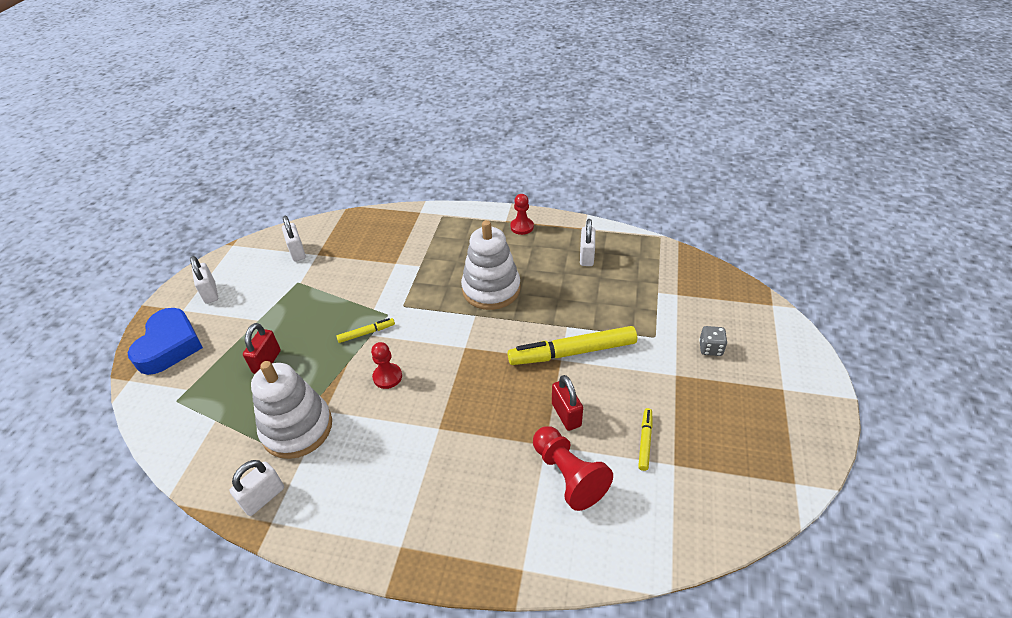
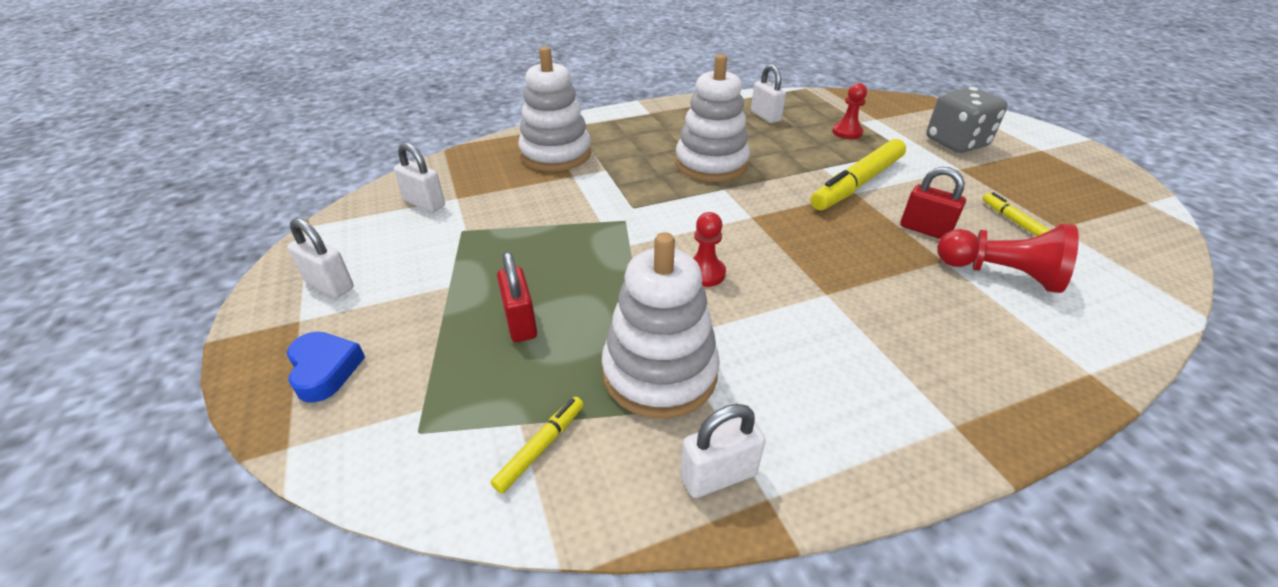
camera: 35 degrees left, 5 degrees down
blue heart [128,308,203,375] -> blue heart [287,332,365,403], size x0.60
white padlock [230,460,284,516] -> white padlock turned 60 degrees clockwise [680,404,766,498]
yellow marker [336,318,395,343] -> yellow marker moved to [491,397,584,494]
red pawn [511,194,534,235] -> red pawn moved to [832,83,867,139]
grey dice [699,326,727,356] -> grey dice [926,87,1008,153], size x2.01
none -> white stacking toy [518,47,591,171]

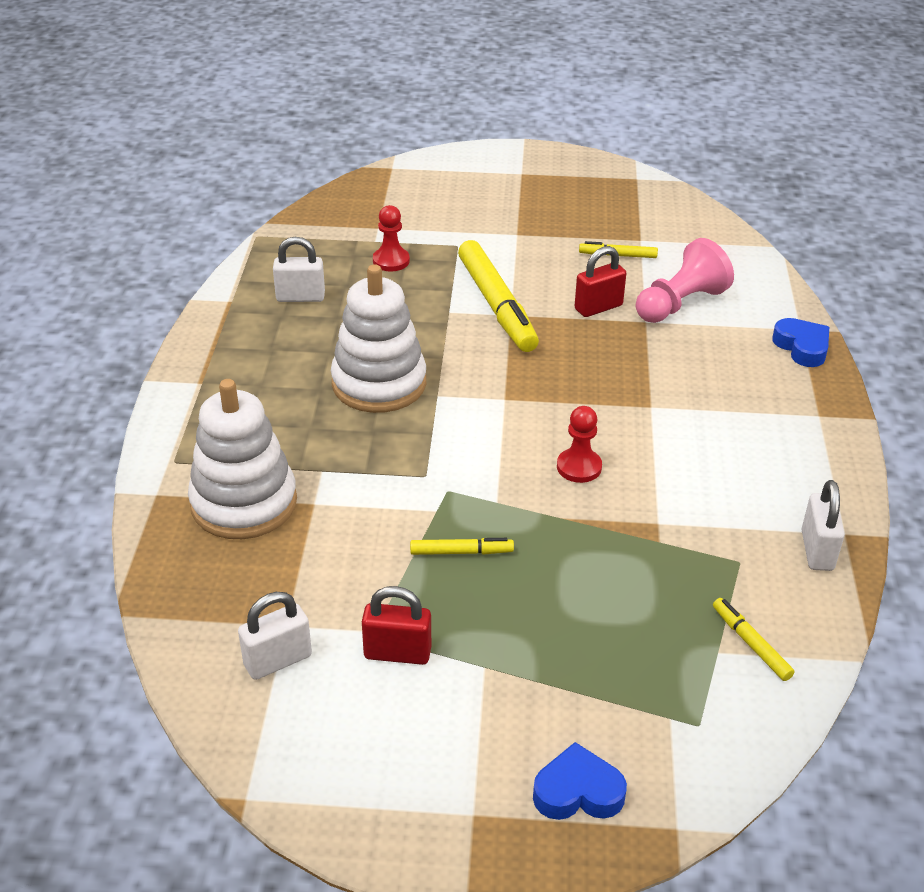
camera: 65 degrees left, 0 degrees up
white padlock [287,218,354,298] -> none
red padlock [497,252,537,342] -> red padlock moved to [362,586,431,665]
white stacking toy [602,232,720,419] -> none
grey dice [926,87,1008,153] -> none
red pawn [937,224,1079,293] -> pink pawn [636,238,734,323]
none -> yellow marker [410,538,514,555]
none -> blue heart [772,318,829,367]

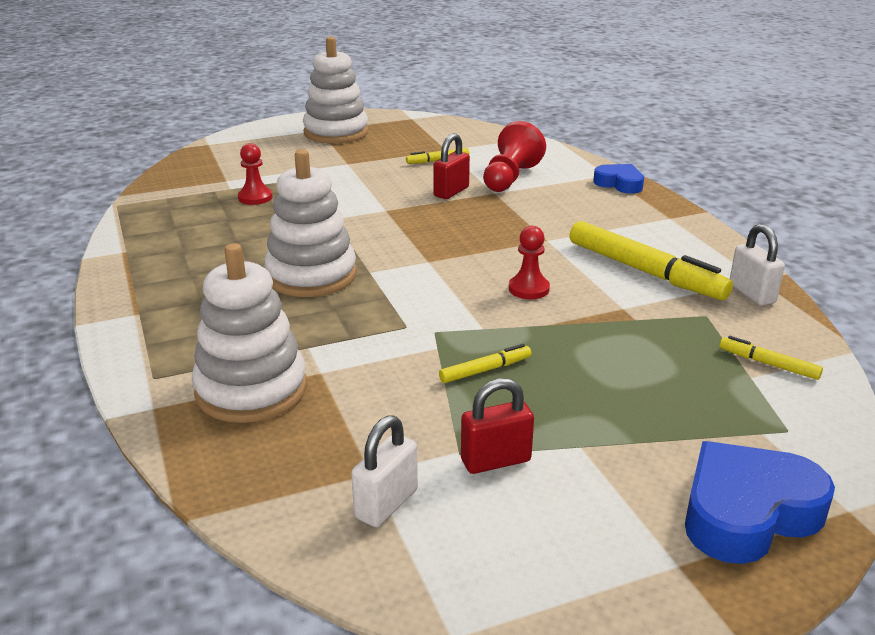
camera: 25 degrees left, 10 degrees down
white padlock [273,237,325,302] -> none
yellow marker [458,240,539,352] -> yellow marker moved to [569,221,733,300]
blue heart [533,742,627,820] -> blue heart [685,441,835,564], size x1.67
pink pawn [636,238,734,323] -> red pawn [483,121,546,192]
none -> white stacking toy [303,37,369,144]

